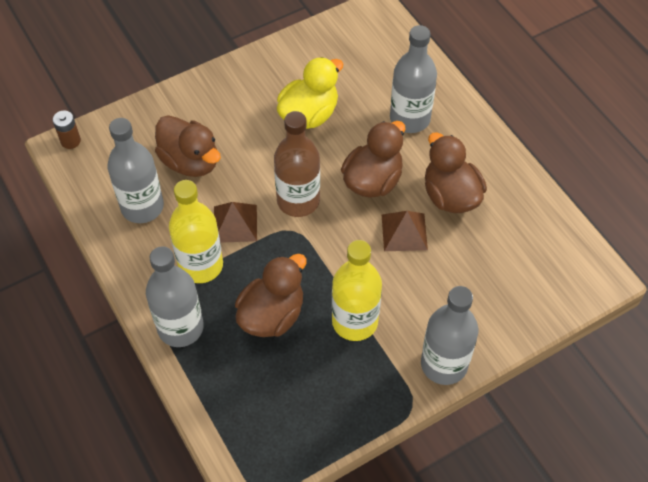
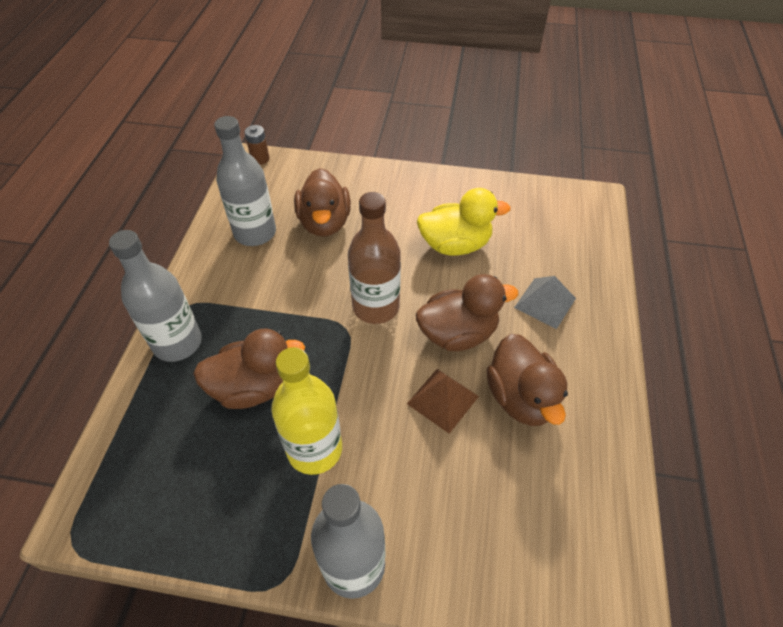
camera: 40 degrees right, 5 degrees down
yellow bottle [169,180,223,283] -> none
brown pyramid [214,202,257,243] -> none
grey bottle [390,25,437,133] -> grey pyramid [514,276,576,329]
brown duck [425,132,487,213] -> brown duck turned 150 degrees clockwise [486,334,568,426]

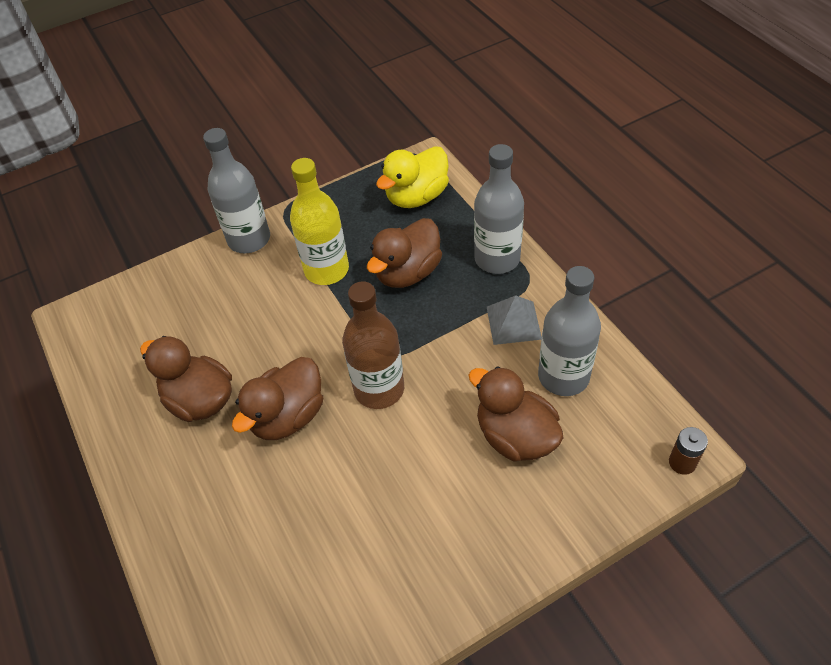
camera: 145 degrees right, 0 degrees up
brown pyramid [407,369,479,434] -> none
yellow duck [417,188,511,256] -> yellow duck moved to [376,146,449,208]
grey pyramid [514,276,576,329] -> grey pyramid moved to [487,295,542,345]

